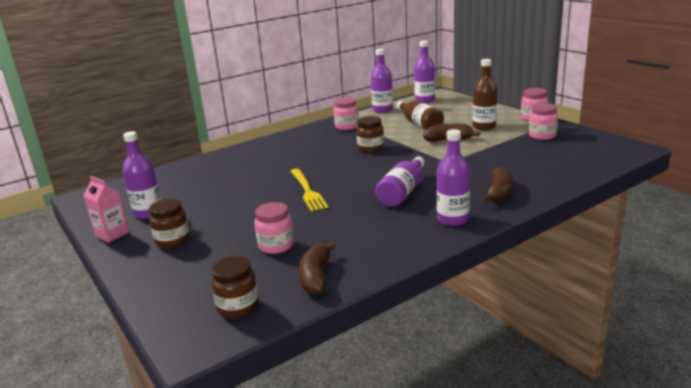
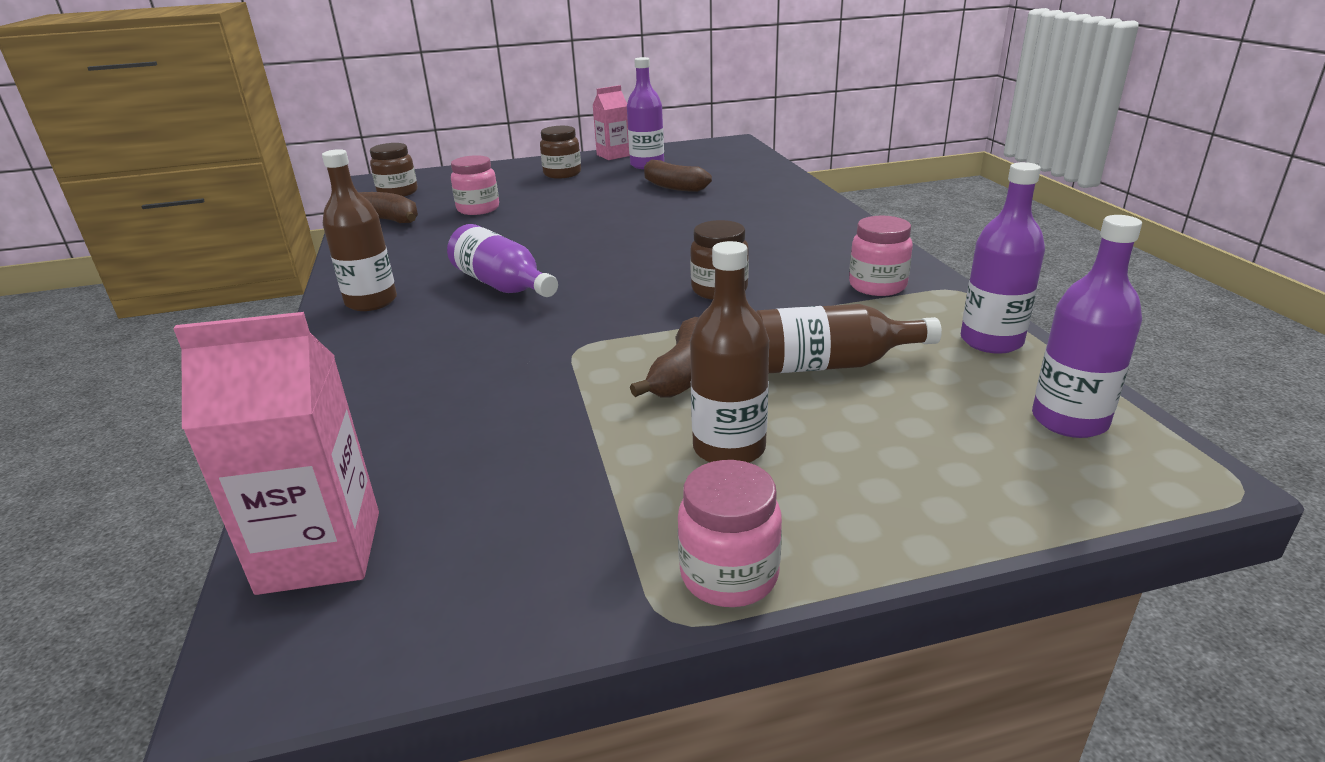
camera: 110 degrees right, 5 degrees up
yellow fork [291,169,328,212] -> none
purple bottle [437,129,470,226] -> brown bottle [322,149,397,311]
brown banana [482,166,513,202] -> brown banana moved to [644,160,712,192]
pink jar [529,103,558,140] -> none
none -> pink carton [173,312,379,595]

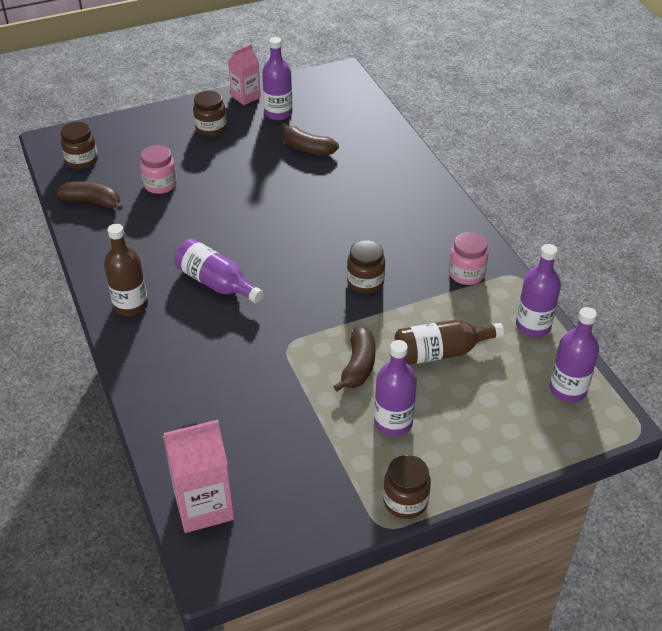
camera: 10 degrees left, 15 degrees up
pink jar [678,460,782,607] -> brown jar [383,455,431,519]
brown bottle [690,241,769,463] -> purple bottle [374,340,417,436]

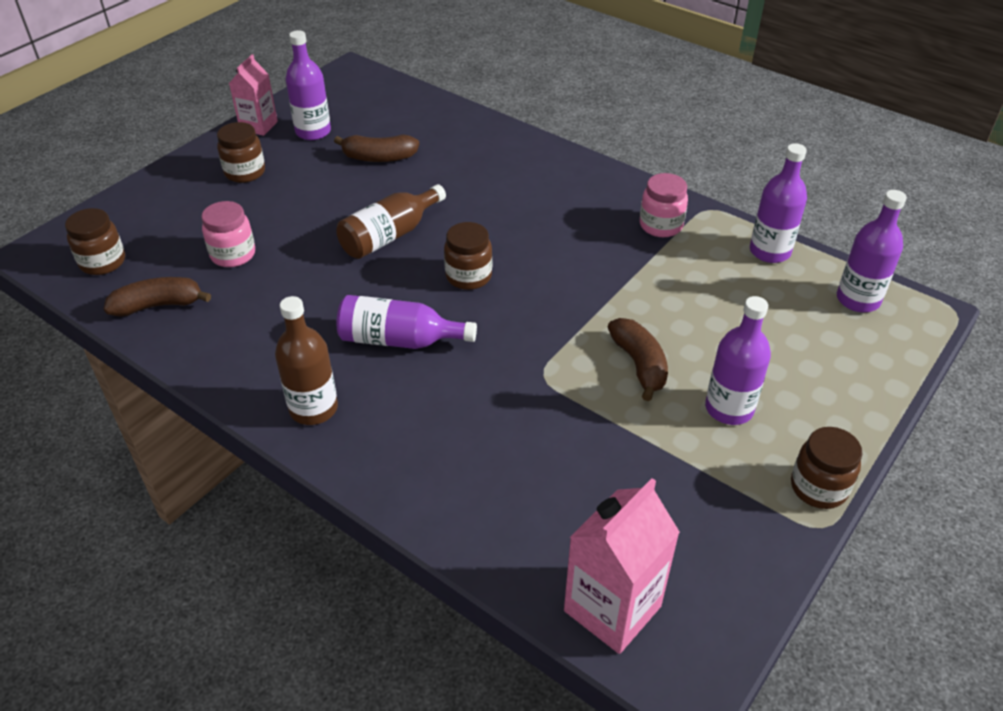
camera: 30 degrees left, 0 degrees up
brown jar [347,240,385,294] -> brown jar moved to [444,222,492,290]
brown bottle [395,320,504,365] -> brown bottle moved to [336,184,446,259]

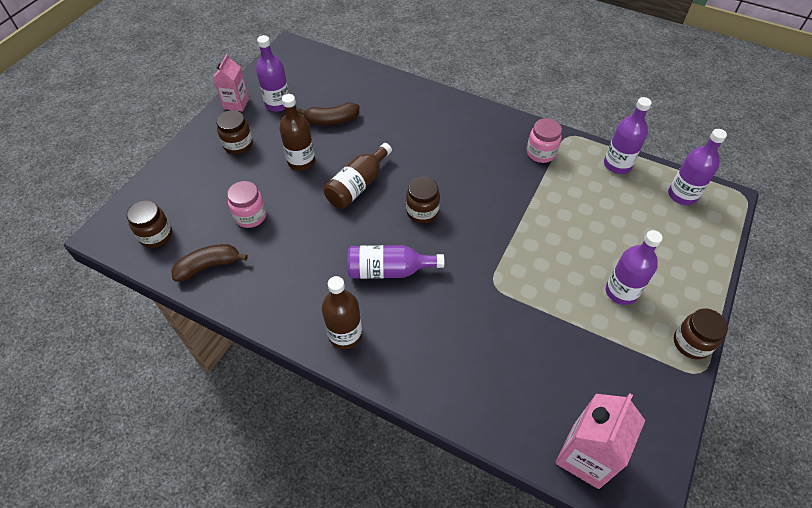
camera: 10 degrees left, 10 degrees up
brown banana [608,318,668,401] -> none
none -> brown bottle [279,94,315,171]

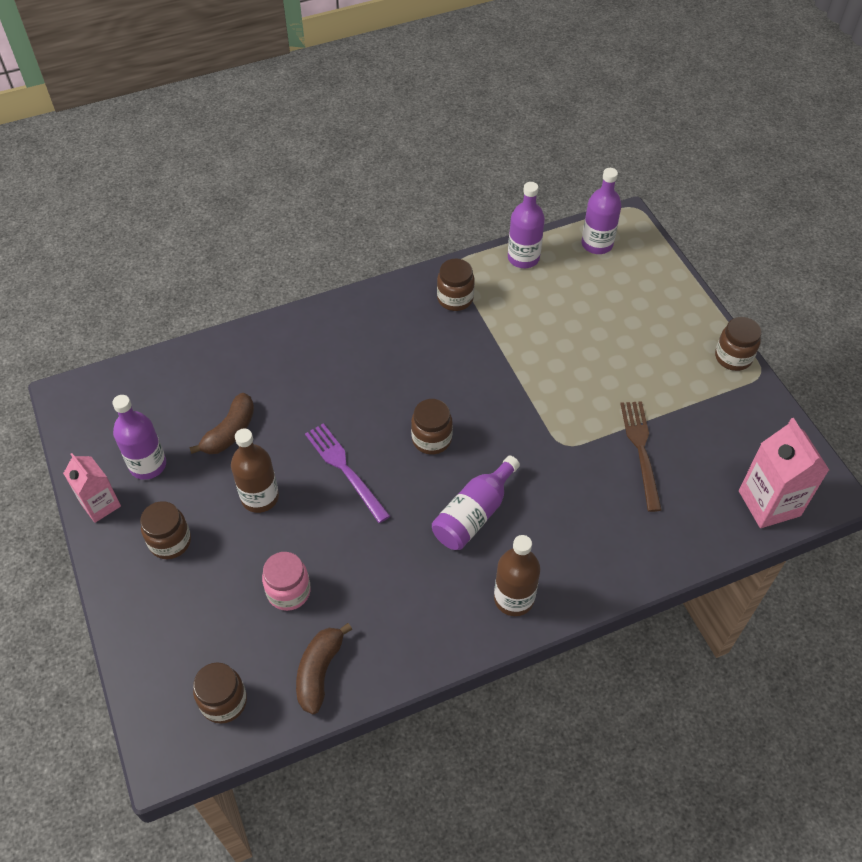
camera: 50 degrees left, 0 degrees up
brown bottle [324,143,392,209] -> purple fork [305,423,390,523]
pink jar [527,118,562,163] -> brown jar [437,259,475,311]
purple bottle [606,230,663,305] -> none
none -> brown fork [620,401,662,512]

